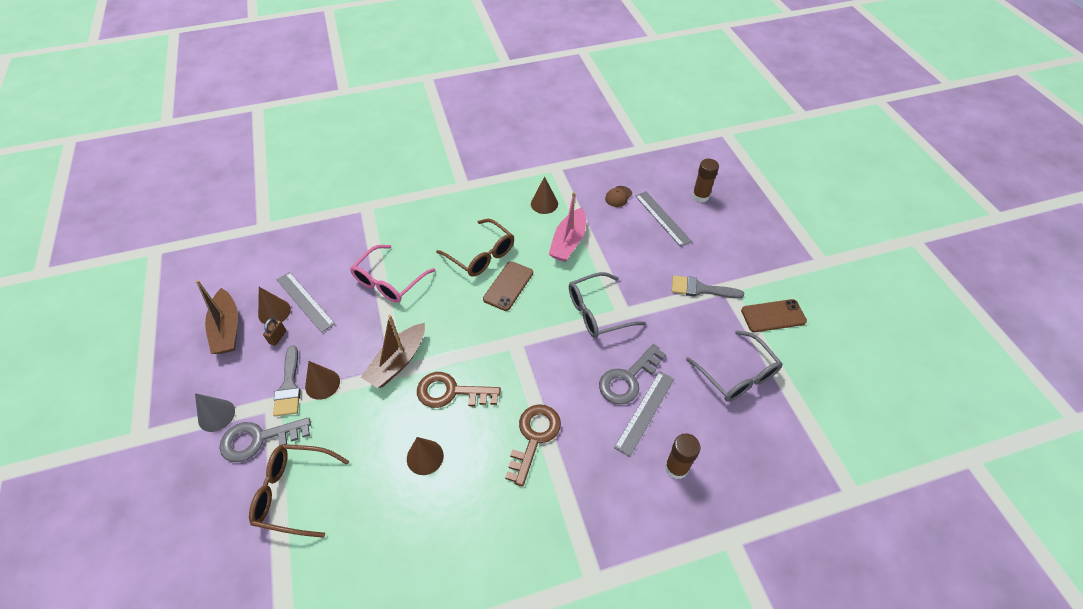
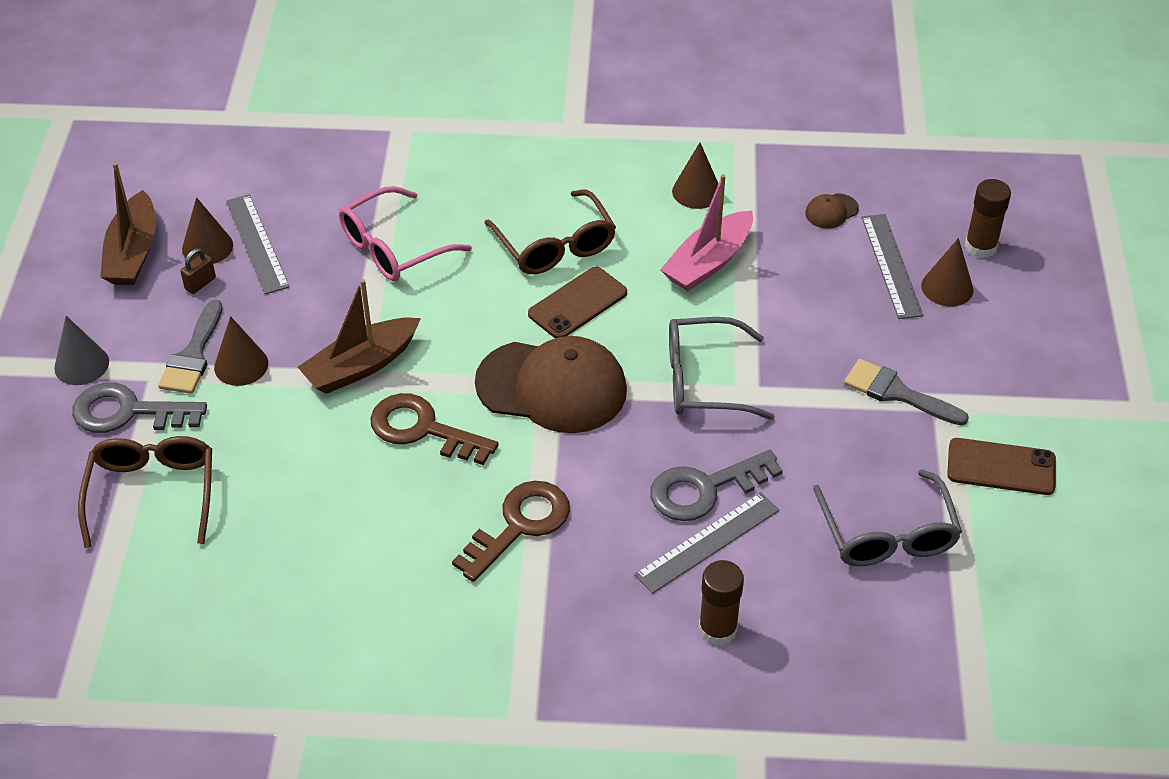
camera: 20 degrees right, 5 degrees down
brown glasses [249,444,349,538] -> brown glasses turned 60 degrees clockwise [78,436,212,548]
brown cone [407,437,444,475] -> brown cone moved to [921,238,974,307]
none -> brown cap [475,336,627,433]

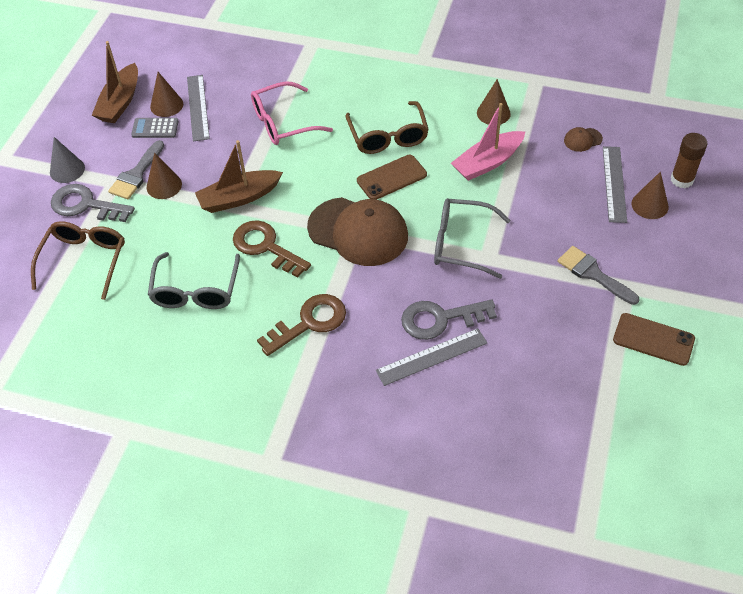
camera: 15 degrees right, 5 degrees up
brown padlock [180,248,216,294] -> grey calculator [131,118,179,138]
brown glue stick [699,560,744,646] -> none
grey glasses [813,470,962,566] -> grey glasses moved to [148,252,240,309]

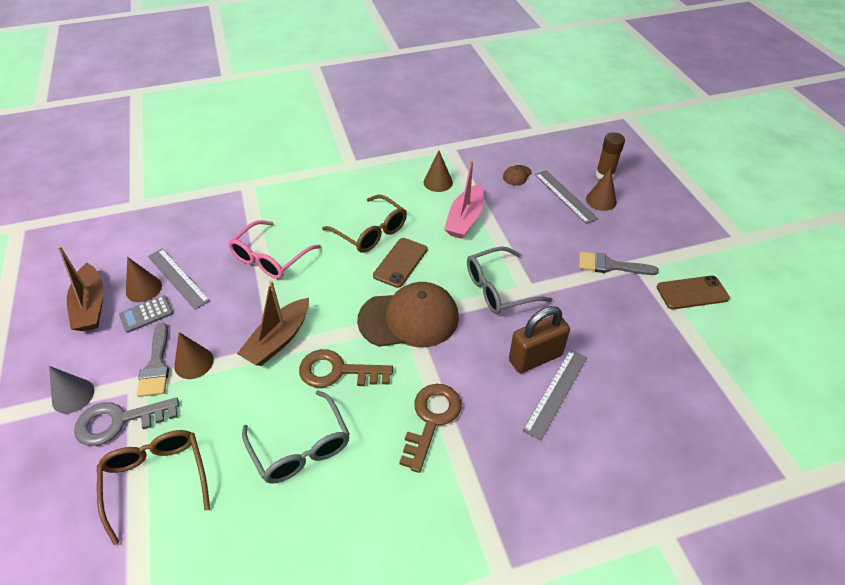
camera: 35 degrees left, 5 degrees down
grey key [401,300,497,340] -> brown padlock [509,306,570,373]

